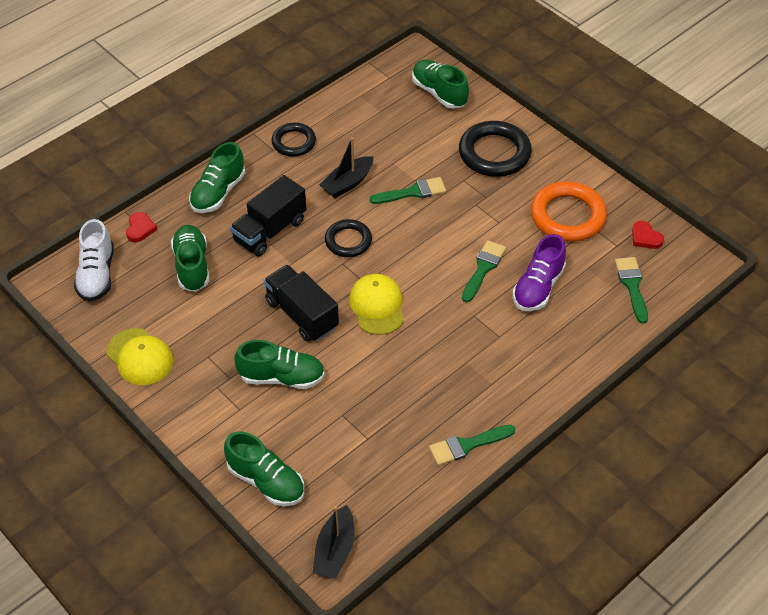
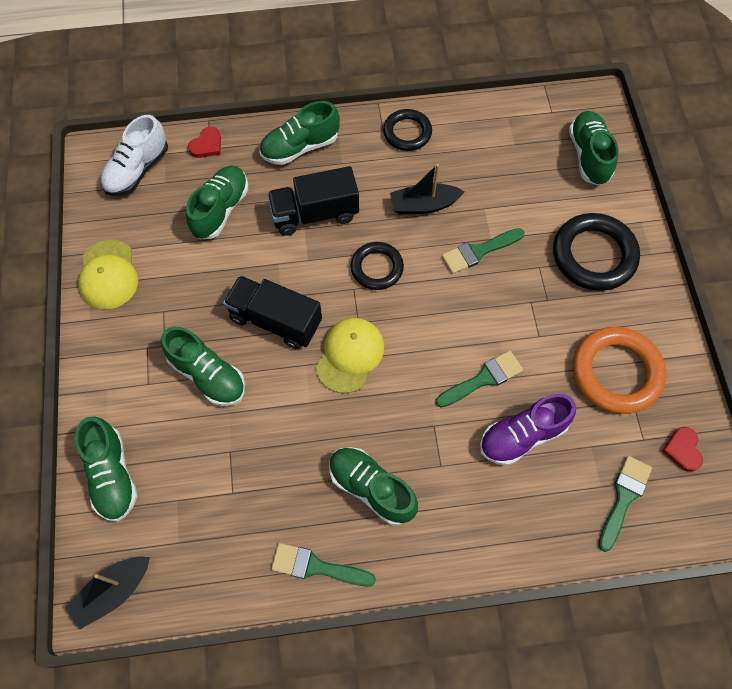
camera: 35 degrees right, 15 degrees up
black truck [264,265,339,342] -> black truck turned 60 degrees counterclockwise [223,276,322,349]
green brush [370,177,446,204] -> green brush turned 135 degrees clockwise [442,228,525,274]
none -> green shoe [329,447,418,525]

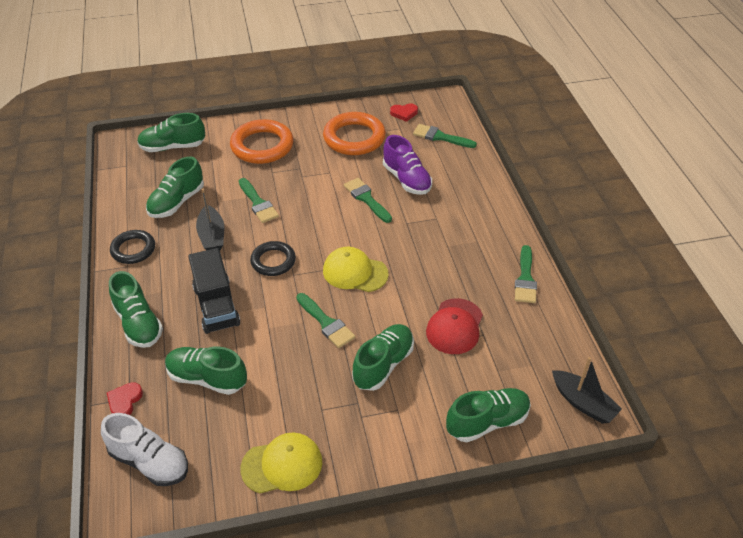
camera: 95 degrees left, 20 degrees down
red heart [188,127,221,158] -> red heart turned 105 degrees counterclockwise [107,382,143,415]
black truck [223,276,322,349] -> green brush [296,293,355,348]
green shoe [329,447,418,525] -> green shoe moved to [146,156,204,218]
black ring [553,213,640,291] -> orange ring [230,119,294,164]
none -> red cap [426,298,483,354]

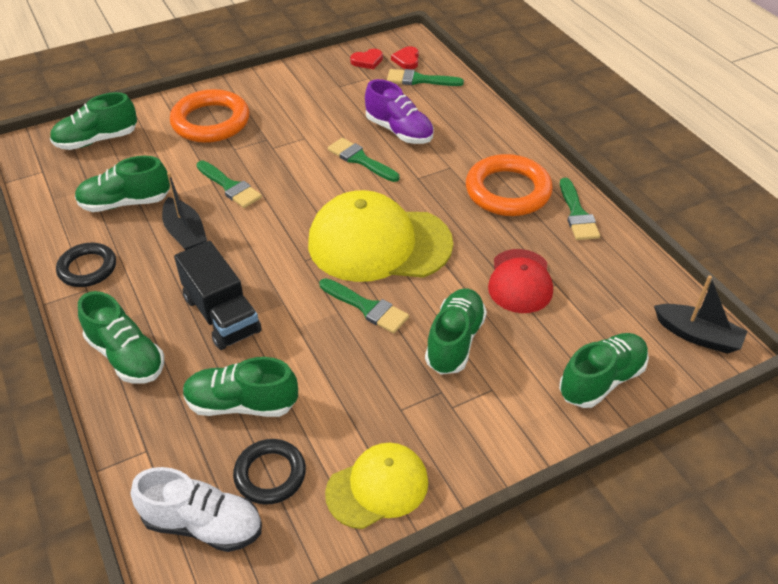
camera: 15 degrees left, 0 degrees up
red heart [107,382,143,415] -> red heart moved to [391,46,419,69]
green shoe [146,156,204,218] -> green shoe turned 60 degrees clockwise [75,156,170,212]
black ring [250,241,296,276] -> black ring moved to [233,439,306,505]
orange ring [323,112,386,155] -> orange ring moved to [466,154,553,216]
yellow cap [323,247,389,292] -> yellow cap [308,190,453,282], size x1.76

